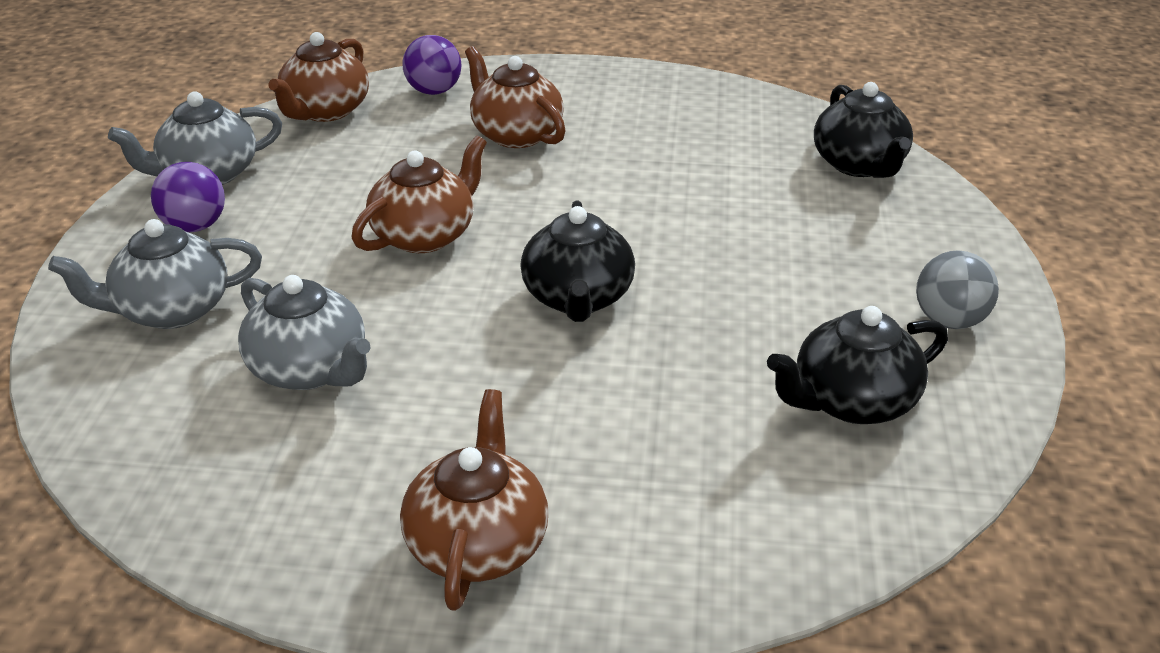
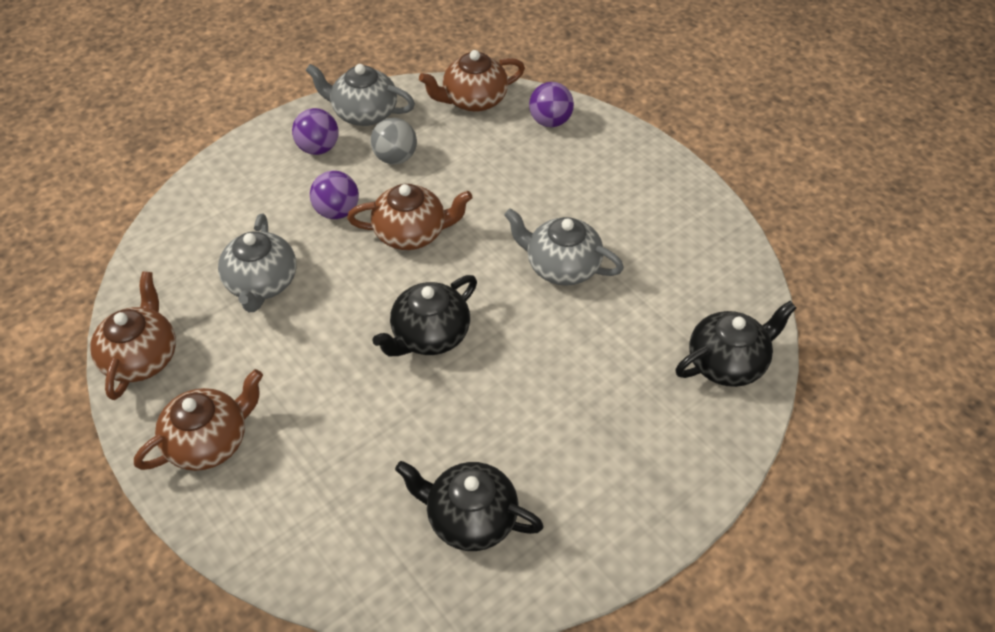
camera: 45 degrees right, 15 degrees up
grey teapot [48,219,262,329] -> grey teapot moved to [504,208,624,286]
brown teapot [465,46,566,148] -> brown teapot moved to [90,271,176,400]
black teapot [814,82,913,178] -> black teapot turned 150 degrees counterclockwise [675,301,797,387]
grey ball [916,250,999,329] -> grey ball moved to [370,118,417,164]
none -> purple ball [310,171,359,219]

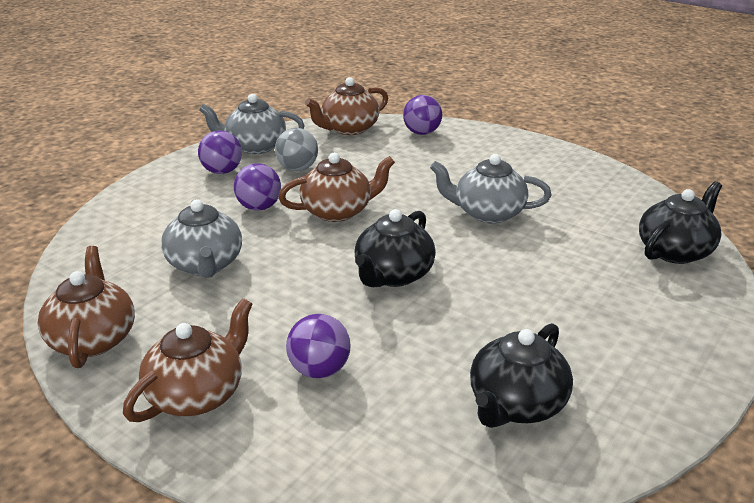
camera: 15 degrees left, 20 degrees down
black teapot [395,461,544,551] -> black teapot turned 60 degrees counterclockwise [470,323,573,428]
none -> purple ball [286,314,351,378]

